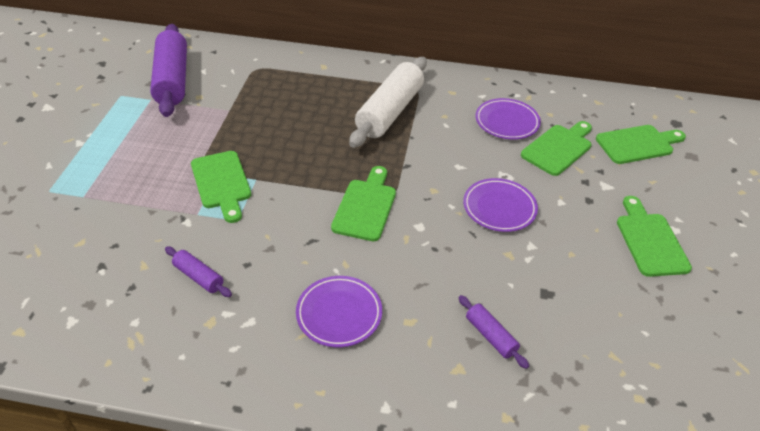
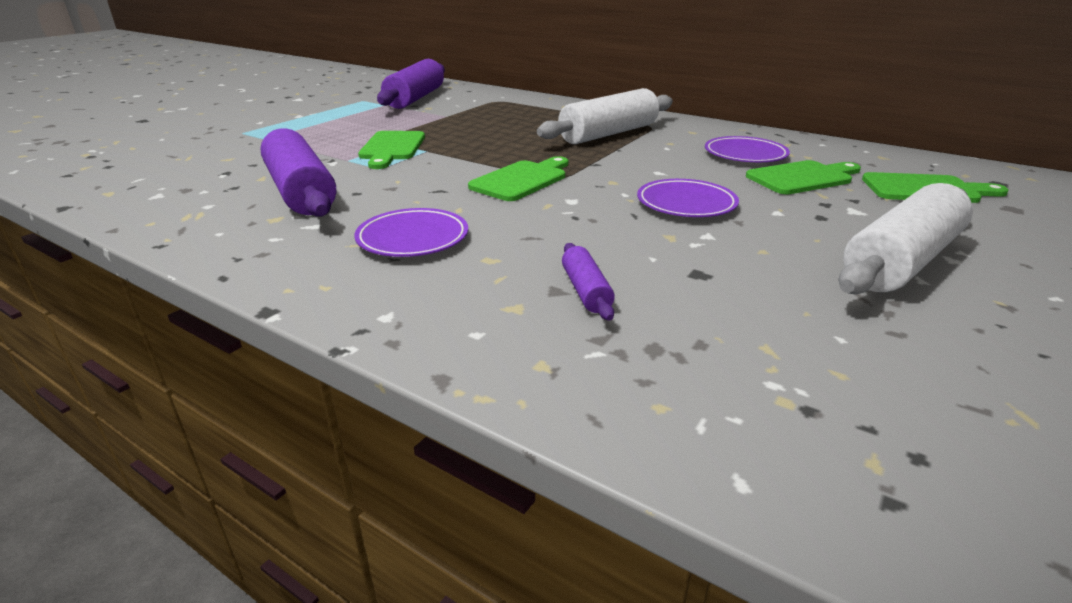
camera: 25 degrees right, 15 degrees down
purple rolling pin [165,246,232,297] -> purple rolling pin [260,128,336,217], size x2.17
green cutting board [617,196,692,277] -> white rolling pin [839,183,973,295]

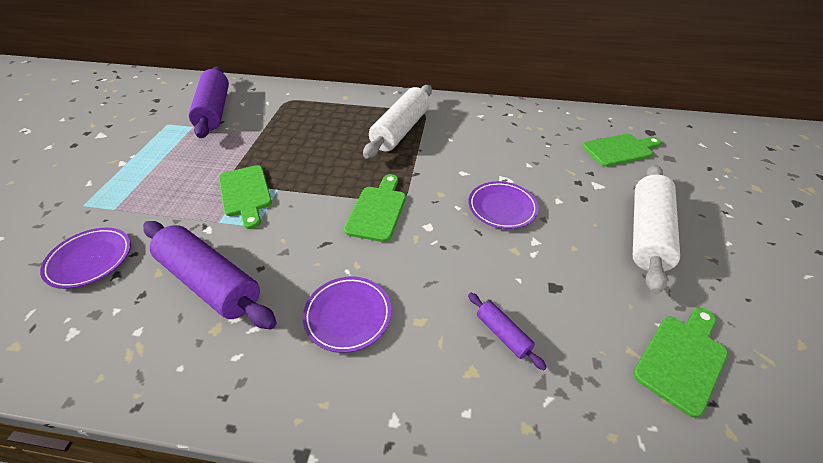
camera: 25 degrees left, 15 degrees up
purple plate [705,136,790,162] -> purple plate moved to [40,228,131,289]
green cutting board [746,160,861,194] -> green cutting board moved to [633,308,728,418]

